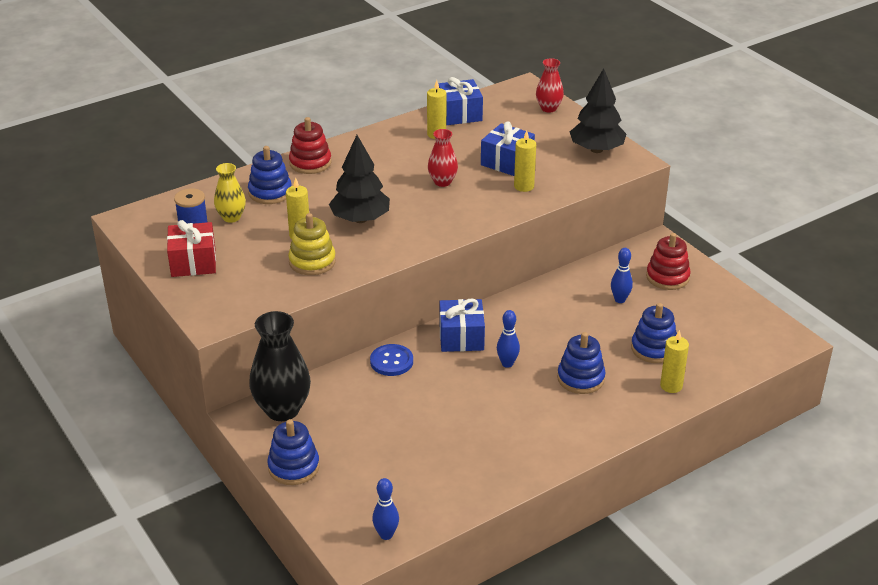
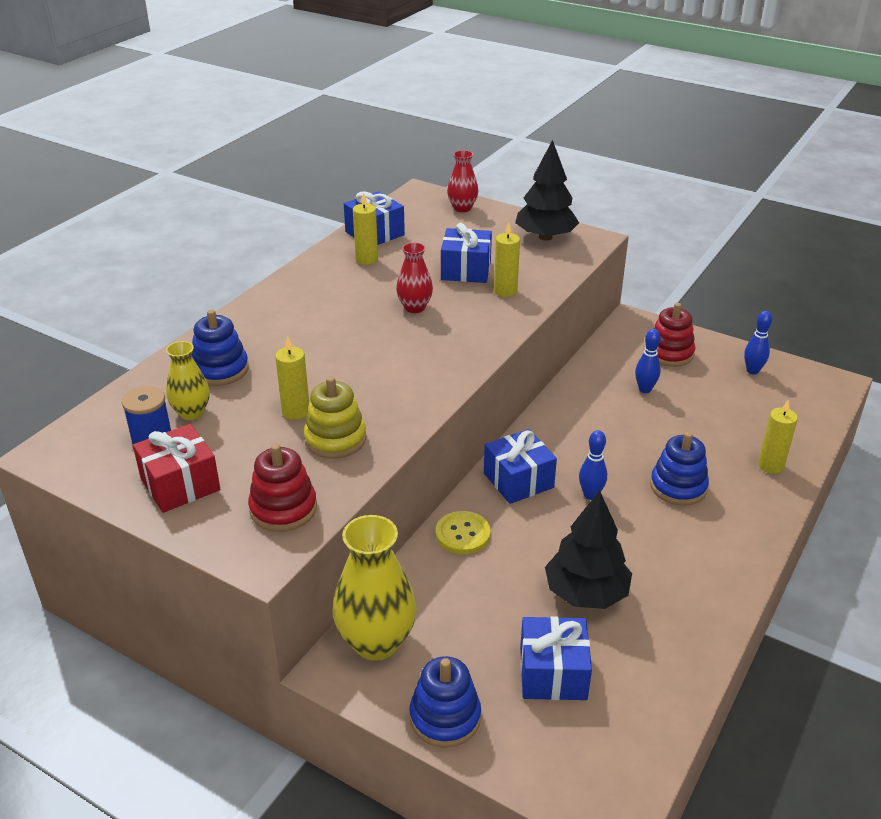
camera: 25 degrees left, 0 degrees up
black vase [249,311,311,421] -> yellow vase [332,515,417,661]
red stacking toy [289,117,332,174] -> red stacking toy moved to [248,444,317,532]
black tree [329,135,390,223] -> black tree moved to [545,490,632,609]
blue button [370,344,413,376] -> yellow button [436,511,491,554]
blue bowling pin [372,478,399,540] -> blue bowling pin moved to [744,311,772,375]
blue stacking toy [631,303,677,363] -> none
none -> blue gift [520,616,592,700]

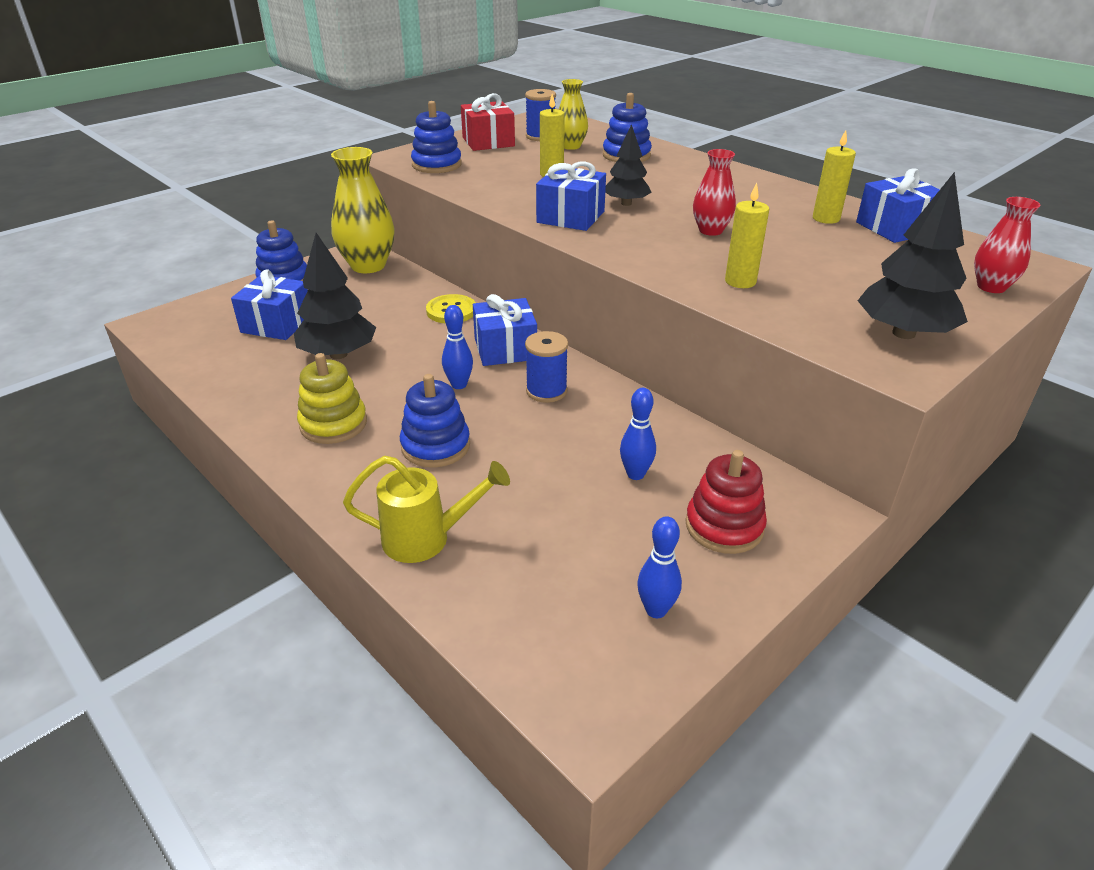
camera: 105 degrees right, 0 degrees up
red stacking toy [248,444,317,532] -> blue stacking toy [411,101,462,173]
yellow stacking toy [304,376,366,459] -> yellow stacking toy moved to [297,353,367,444]
blue gift [441,223,492,283] -> blue gift moved to [536,161,606,231]
yellow candle [758,400,798,474] -> yellow watering can [343,456,510,563]
none -> blue spool [525,331,568,403]
none -> black tree [605,124,652,206]

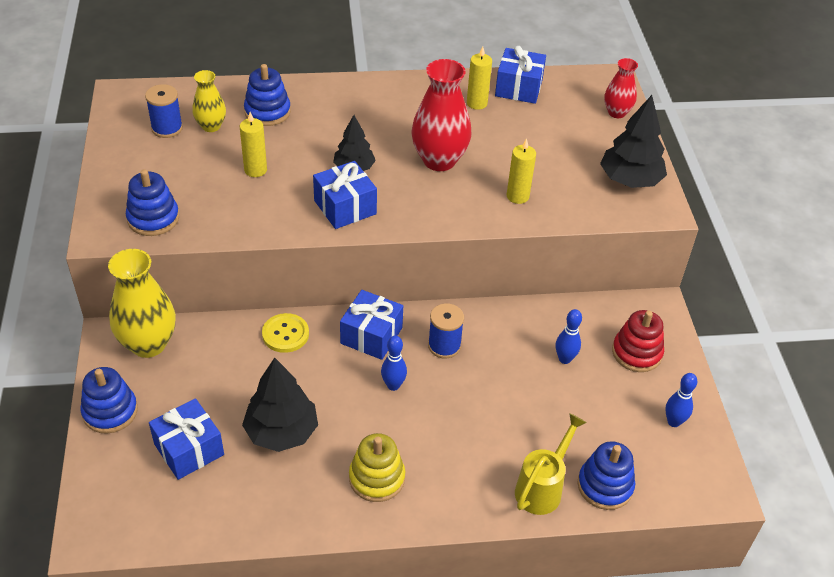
camera: 55 degrees left, 10 degrees up
blue stacking toy [400,374,470,468] -> blue stacking toy moved to [578,441,635,510]
red gift [461,93,515,151] -> none
red vase [693,149,736,236] -> red vase [411,59,471,171], size x1.75

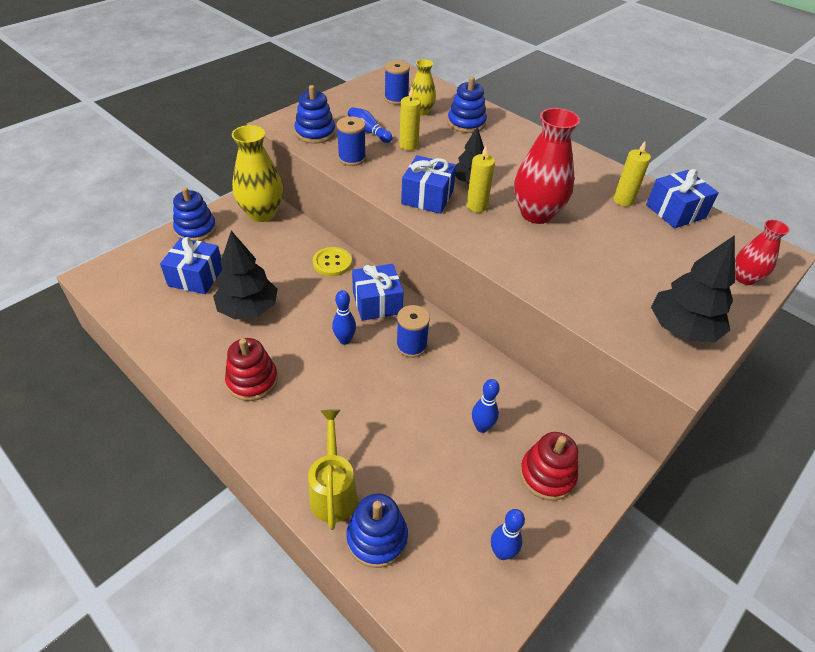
camera: 50 degrees right, 0 degrees up
yellow stacking toy [349,433,405,502] -> red stacking toy [225,338,278,401]
yellow candle [507,138,536,204] -> yellow candle moved to [466,146,495,212]
yellow watering can [515,413,587,515] -> yellow watering can turned 90 degrees counterclockwise [308,409,358,530]
none -> blue spool [337,116,366,166]
none -> blue bowling pin [348,107,393,143]

